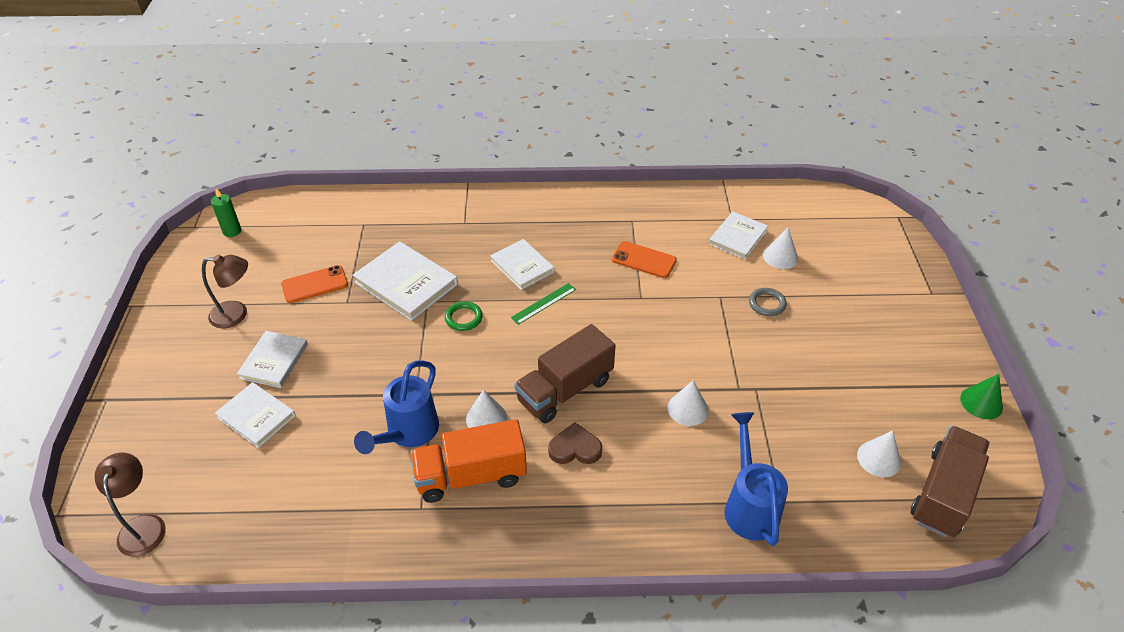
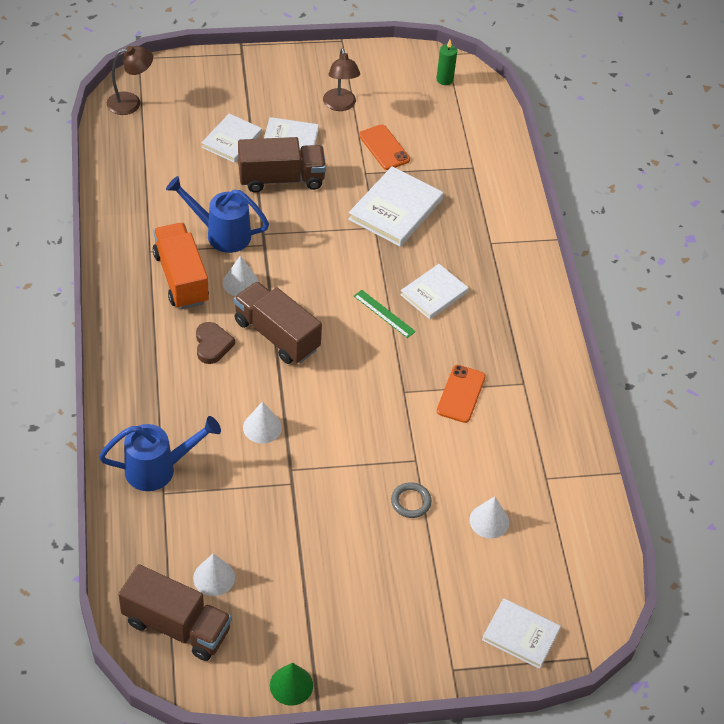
camera: 80 degrees right, 5 degrees up
green ring [445,301,483,331] -> none
white book [709,212,768,260] -> white book moved to [482,598,561,669]
none -> brown truck [238,137,326,193]

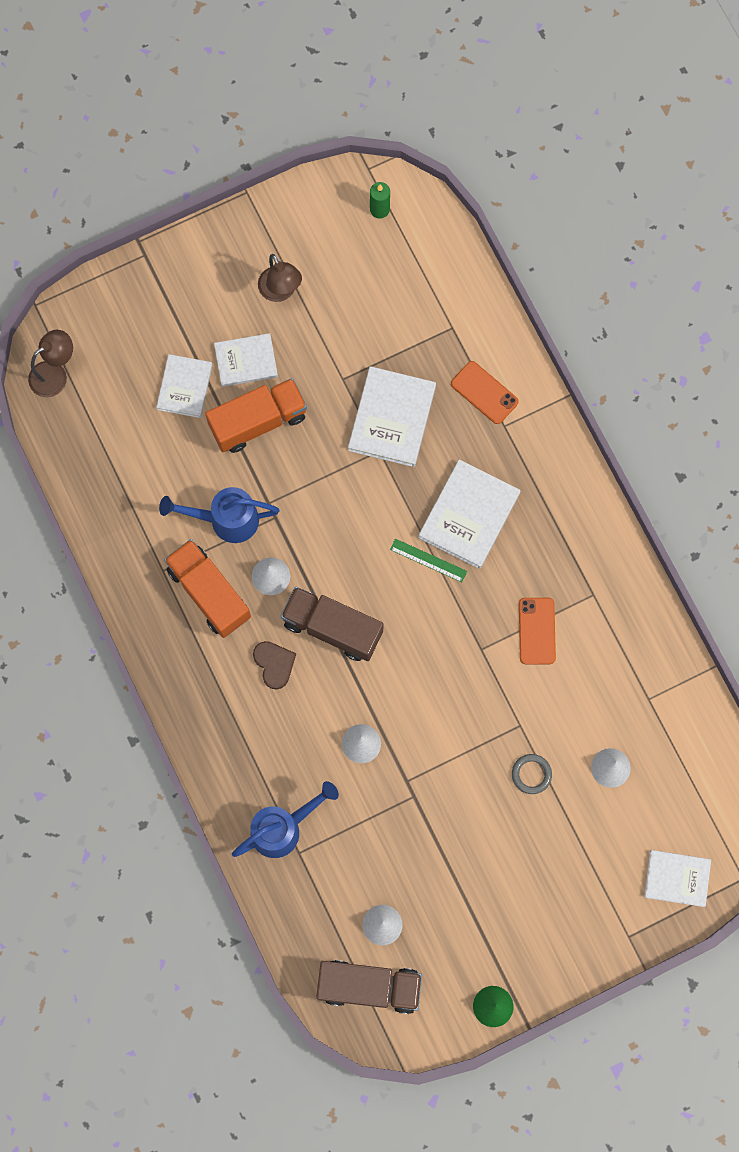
camera: 15 degrees left, 25 degrees up
brown truck [238,137,326,193] -> orange truck [205,378,307,453]
orange phone [359,124,410,170] -> orange phone moved to [451,361,519,424]
white book [400,264,469,319] -> white book [418,459,520,569], size x1.53

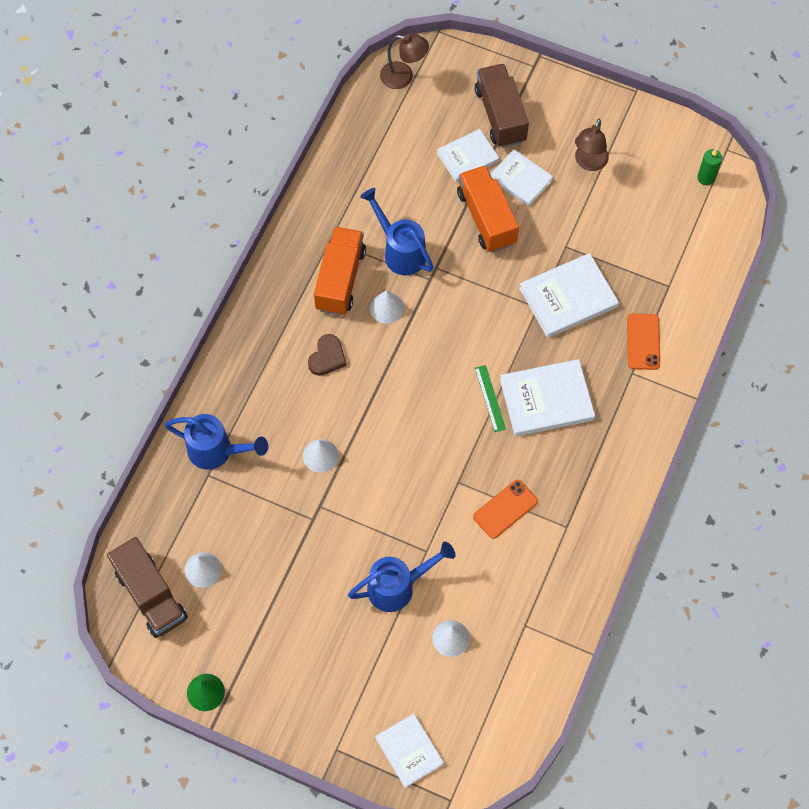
camera: 50 degrees right, 10 degrees down
orange truck [205,378,307,453] -> orange truck turned 135 degrees counterclockwise [457,165,519,252]
brown truck [281,587,384,661] -> brown truck moved to [475,64,529,148]
grey ring [512,754,552,794] -> blue watering can [348,542,455,612]

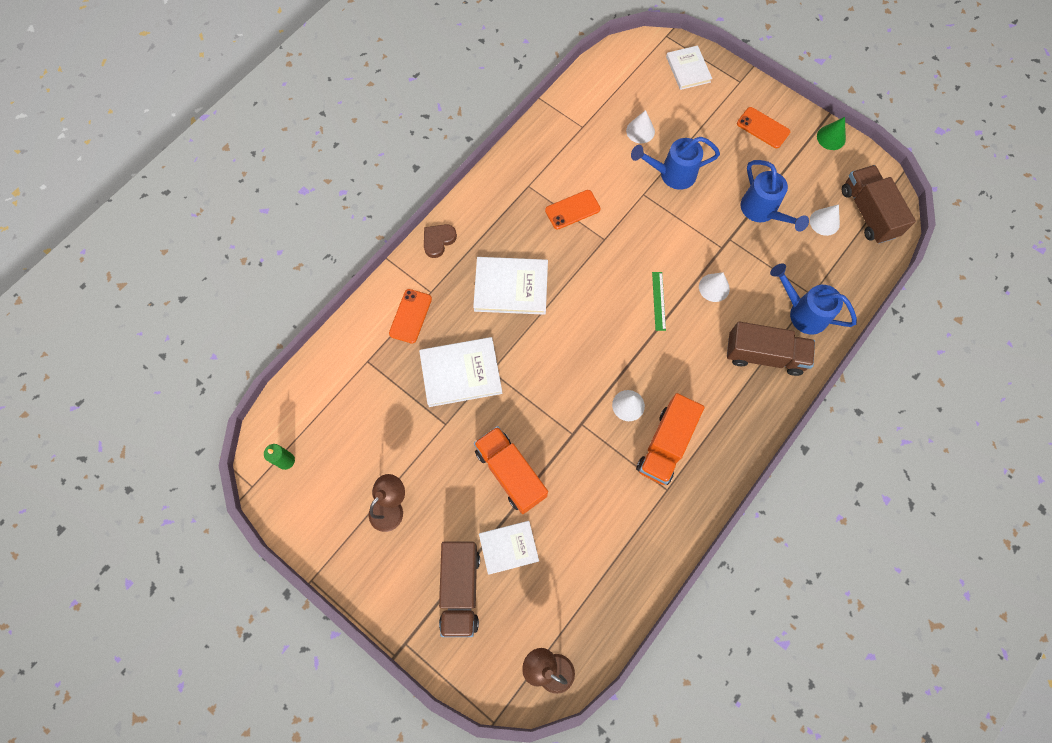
camera: 165 degrees left, 5 degrees up
brown heart [308,334,347,376] -> brown heart moved to [424,224,457,258]
blue watering can [360,188,434,275] -> blue watering can moved to [741,160,809,232]
orange truck [457,165,519,252] -> orange truck turned 150 degrees clockwise [474,426,548,514]
green ruler [475,365,506,432] -> green ruler moved to [652,272,666,331]
white book [490,149,553,206] -> none
none -> brown truck [727,322,815,376]
none -> orange phone [737,107,790,148]

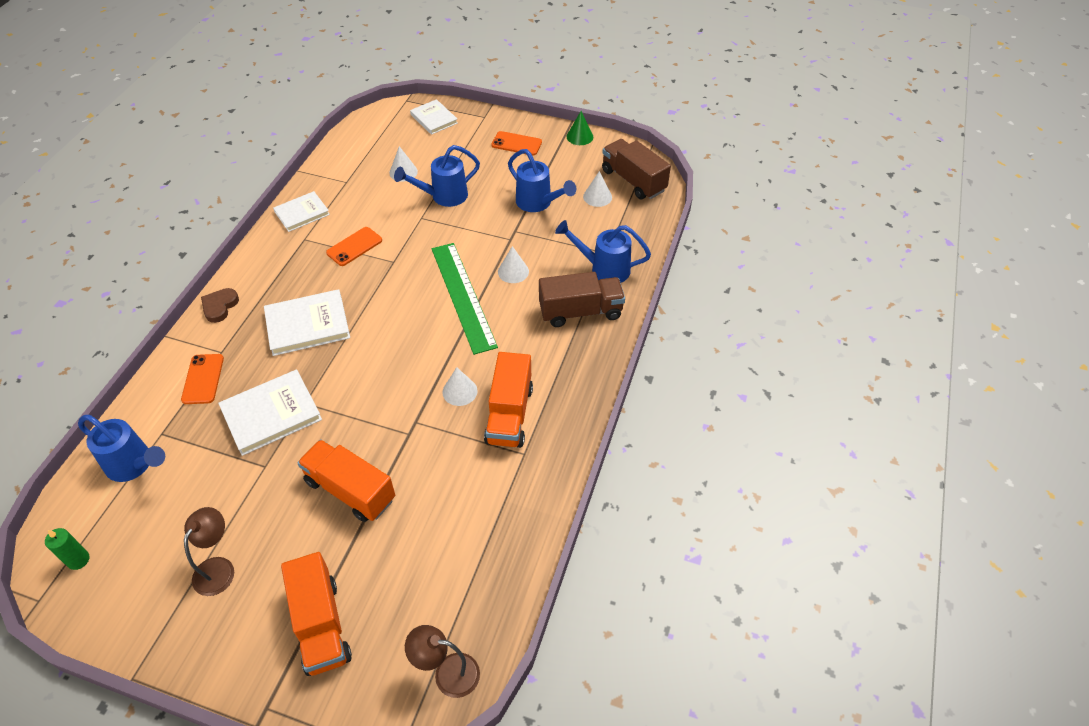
camera: 20 degrees left, 20 degrees down
brown truck [439,542,480,637] -> orange truck [281,552,352,676]
white book [479,521,539,575] -> white book moved to [273,191,330,232]
green ruler [652,272,666,331] -> green ruler [432,243,498,355], size x2.29
none -> blue watering can [78,415,165,482]

